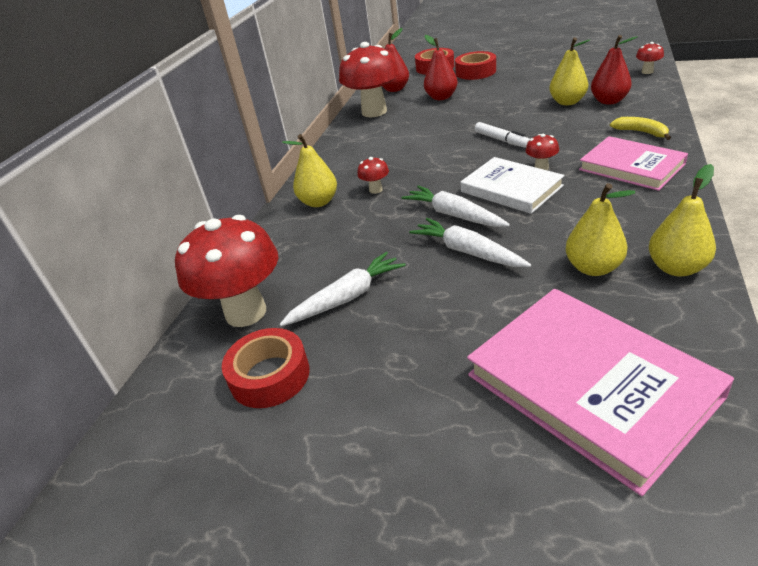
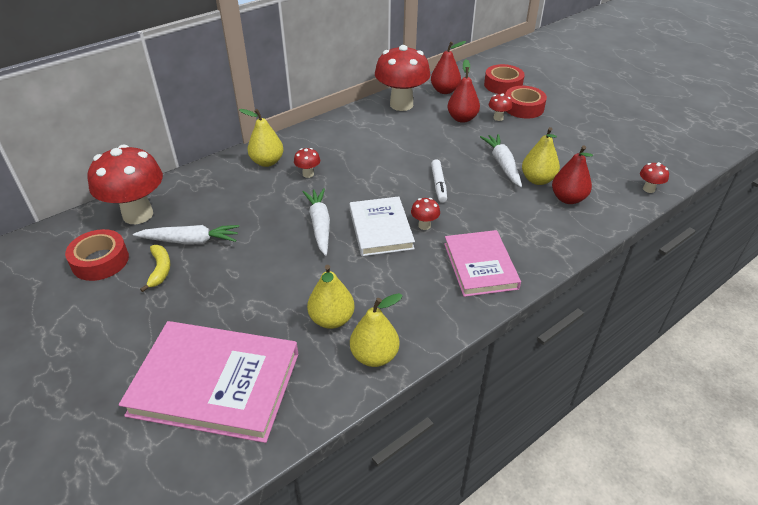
camera: 30 degrees right, 5 degrees up
white carrot [409,218,531,267] -> white carrot moved to [480,134,522,187]
pink book [467,289,734,496] -> pink book turned 75 degrees counterclockwise [119,321,299,443]
yellow banana [610,117,671,140] -> yellow banana moved to [140,245,170,292]
none -> red mushroom [489,93,512,121]

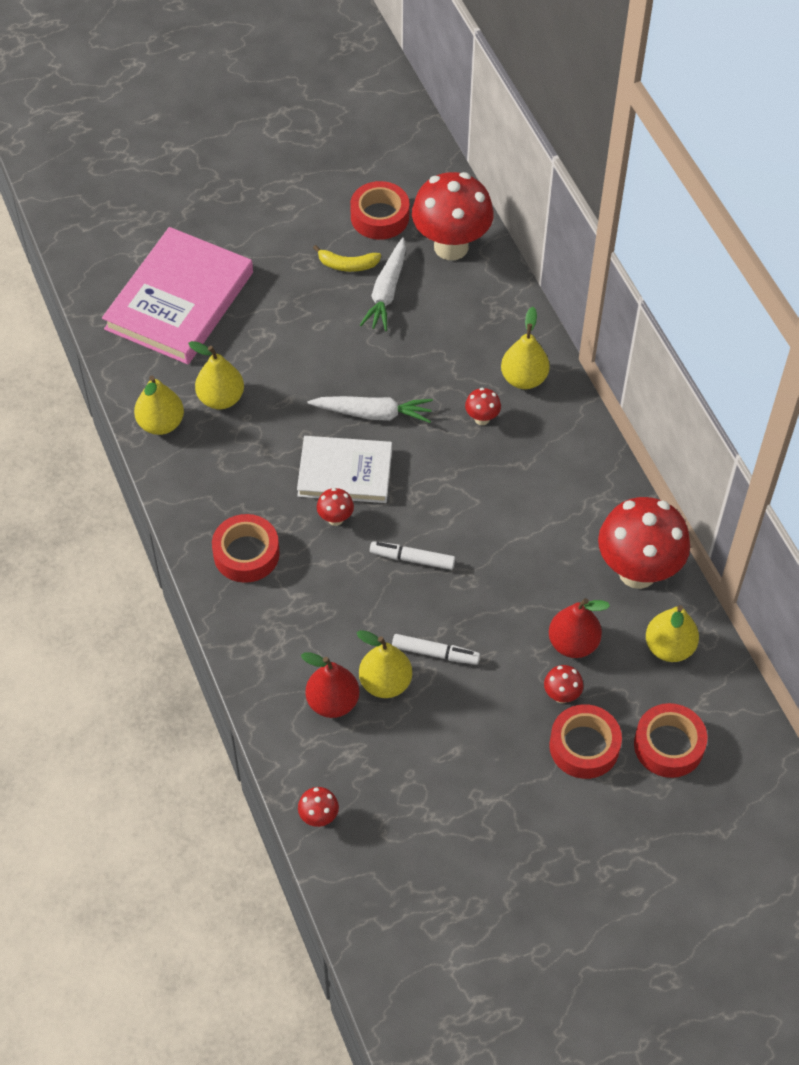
camera: 105 degrees right, 15 degrees up
red pear [431,41,466,94] -> yellow pear [646,605,699,662]
pink book [444,230,521,297] -> red tape [212,514,280,583]
white carrot [480,134,522,187] -> white marker [392,634,480,665]

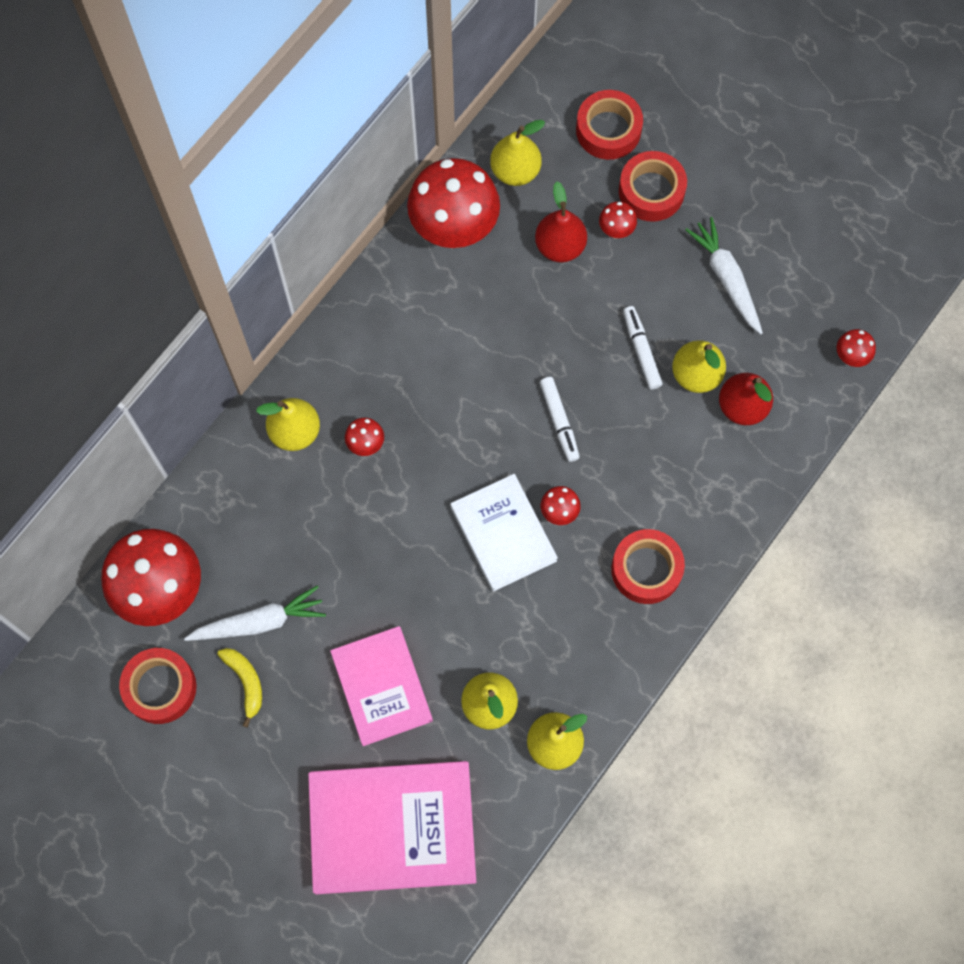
camera: 120 degrees left, 15 degrees up
white carrot [307,396,433,423] -> white carrot moved to [685,217,763,334]
none -> pink book [330,626,433,746]

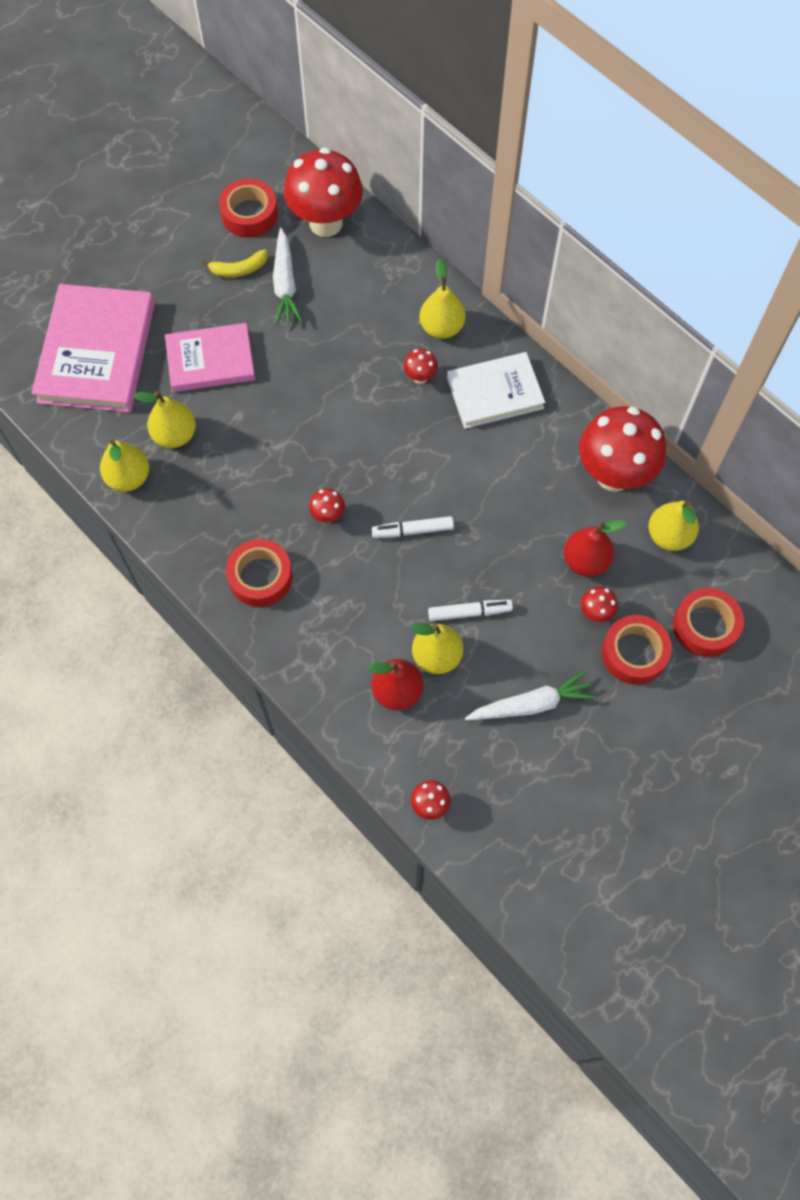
camera: 100 degrees right, 5 degrees down
white book [450,474,558,592] -> white book moved to [447,352,545,429]

